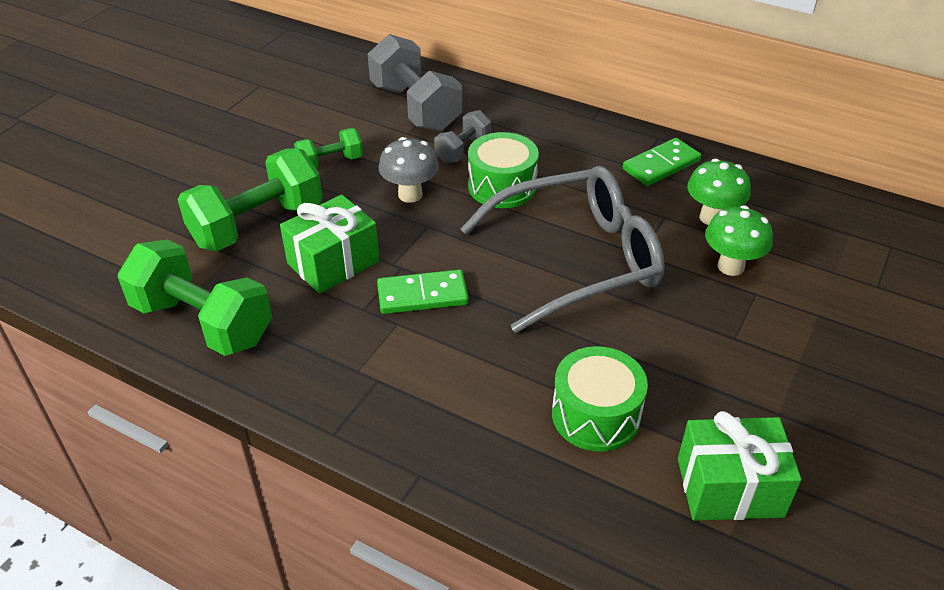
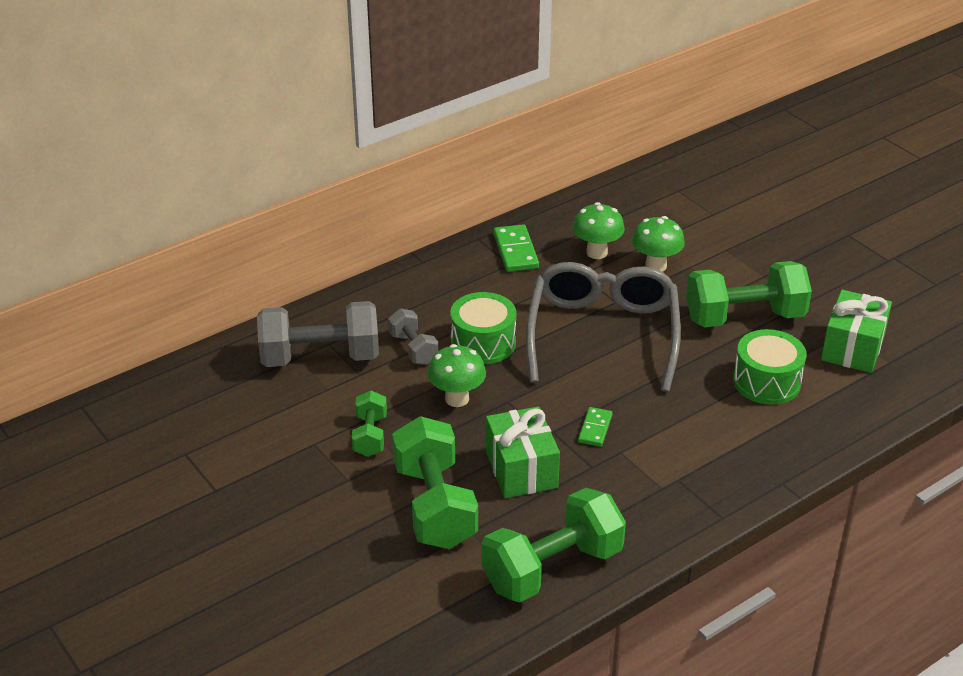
camera: 65 degrees left, 5 degrees down
green domino [377,270,469,314] -> green domino [578,407,612,447], size x0.64
grey mushroom [379,137,439,203] -> green mushroom [427,344,486,407]
none -> green dumbbell [686,261,812,327]

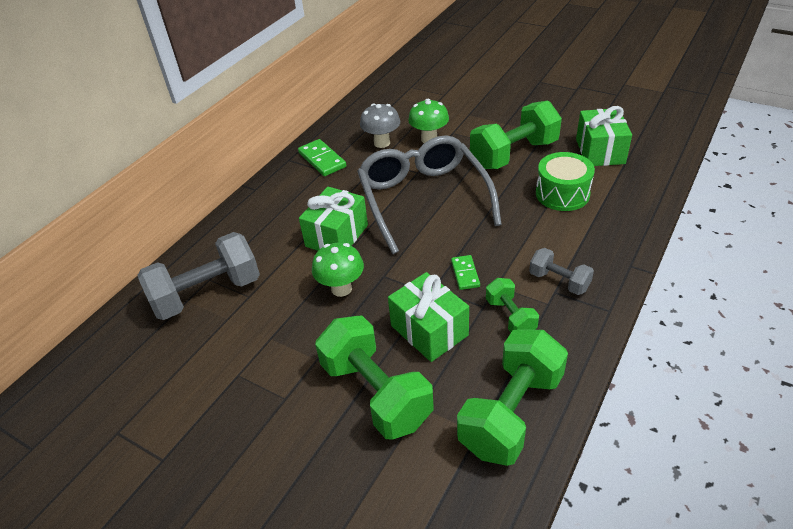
camera: 20 degrees left, 5 degrees up
green dumbbell [352,391,387,457] -> green dumbbell moved to [486,278,539,332]
grey dumbbell [388,308,438,365] -> grey dumbbell moved to [529,248,594,295]
green drum [450,292,516,364] -> green gift [299,187,368,251]
green mushroom [573,202,625,259] -> grey mushroom [360,103,400,148]

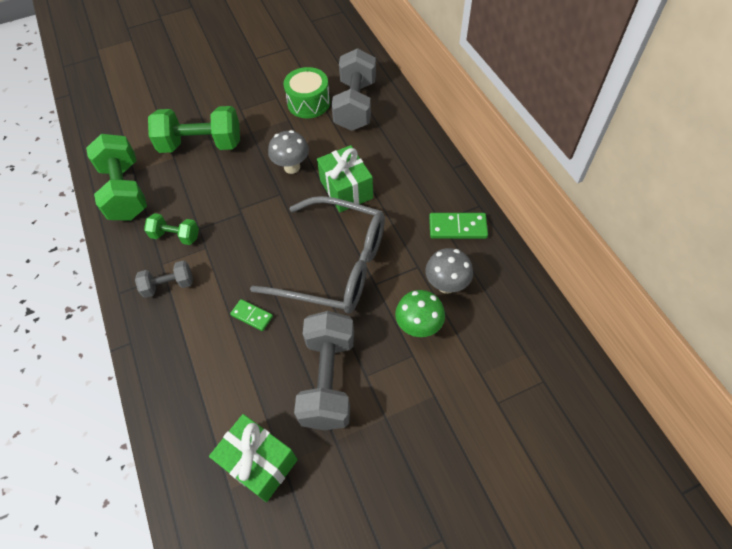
camera: 125 degrees right, 15 degrees up
green mushroom [312,243,364,297] -> grey mushroom [268,130,309,174]
green gift [388,272,469,362] -> none
green domino [451,255,480,290] -> green domino moved to [230,299,273,331]
green dumbbell [470,101,562,169] -> grey dumbbell [294,311,354,430]
green drum [536,152,595,211] -> green drum moved to [284,67,330,119]

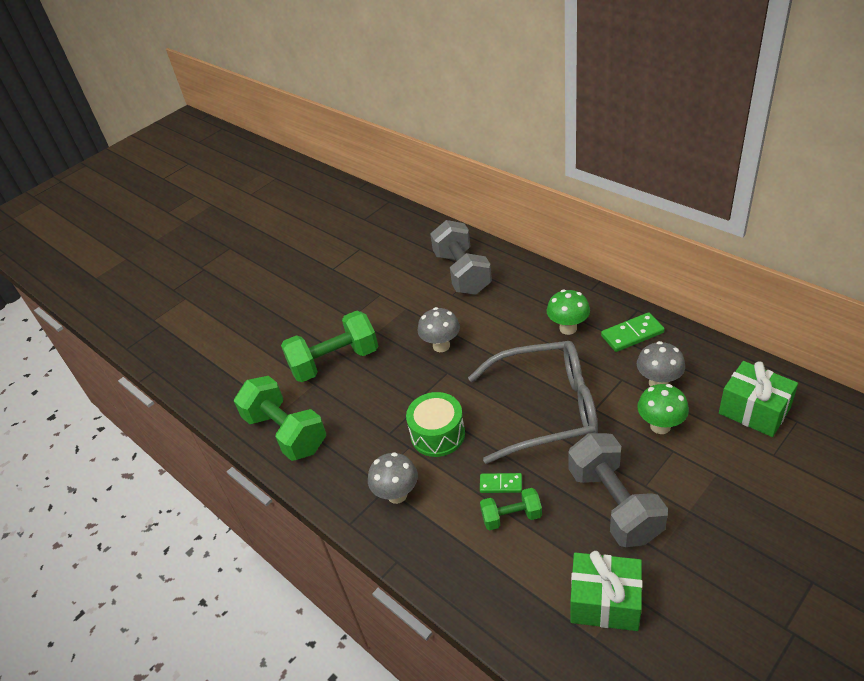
camera: 20 degrees left, 15 degrees down
grey dumbbell [135,260,193,298] -> grey mushroom [368,452,418,504]
green dumbbell [144,213,199,245] -> green dumbbell moved to [480,488,542,530]
green drum [284,67,330,119] -> green drum moved to [406,392,465,457]
green gift [317,145,373,212] -> green gift moved to [719,361,798,437]
none -> green mushroom [547,289,590,335]

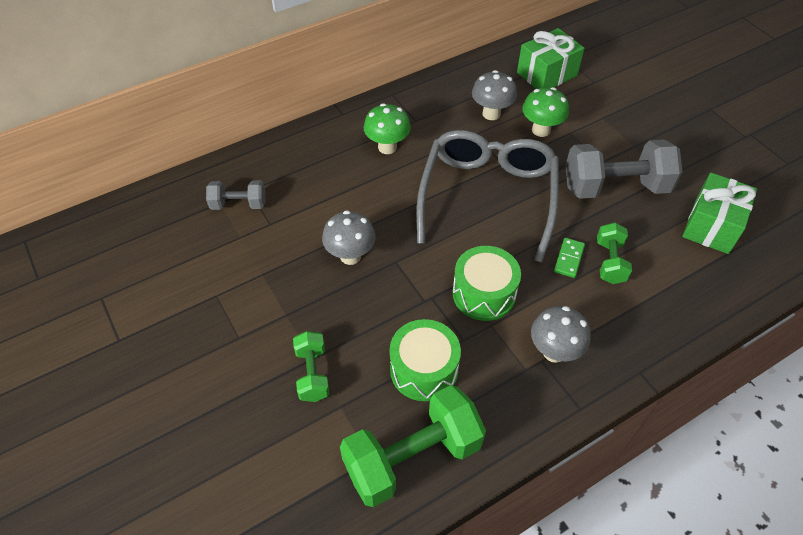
camera: 80 degrees left, 10 degrees up
green dumbbell [281,311,378,382] -> green dumbbell [293,331,330,402], size x0.53
grey dumbbell [430,220,492,295] -> grey dumbbell [206,180,266,210], size x0.53
green domino [601,312,665,352] -> none
none -> green drum [390,319,461,401]

